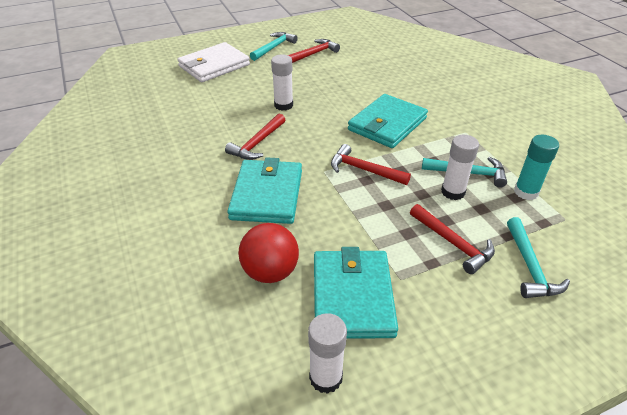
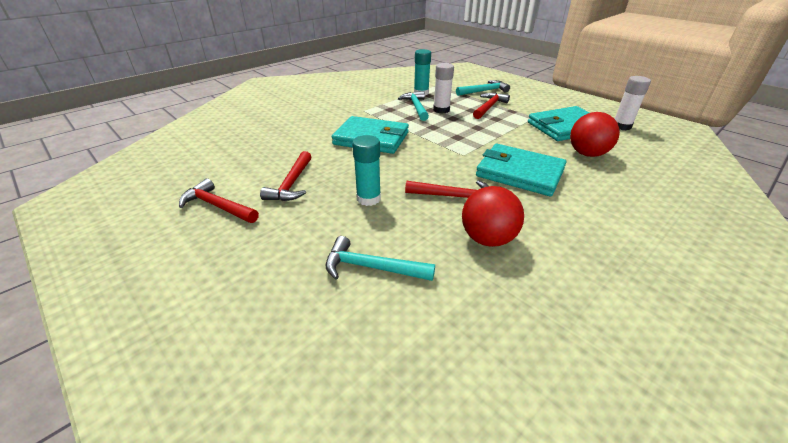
camera: 110 degrees left, 5 degrees down
white wallet [177,42,250,82] -> none
turquoise wallet [227,157,302,224] -> turquoise wallet turned 45 degrees clockwise [476,144,566,196]
turquoise hammer [250,32,298,61] -> turquoise hammer moved to [326,236,435,281]
white glue stick [271,55,293,111] -> turquoise glue stick [352,135,381,206]
red hammer [331,144,411,185] -> red hammer moved to [260,151,312,201]
none -> red ball [462,186,524,247]

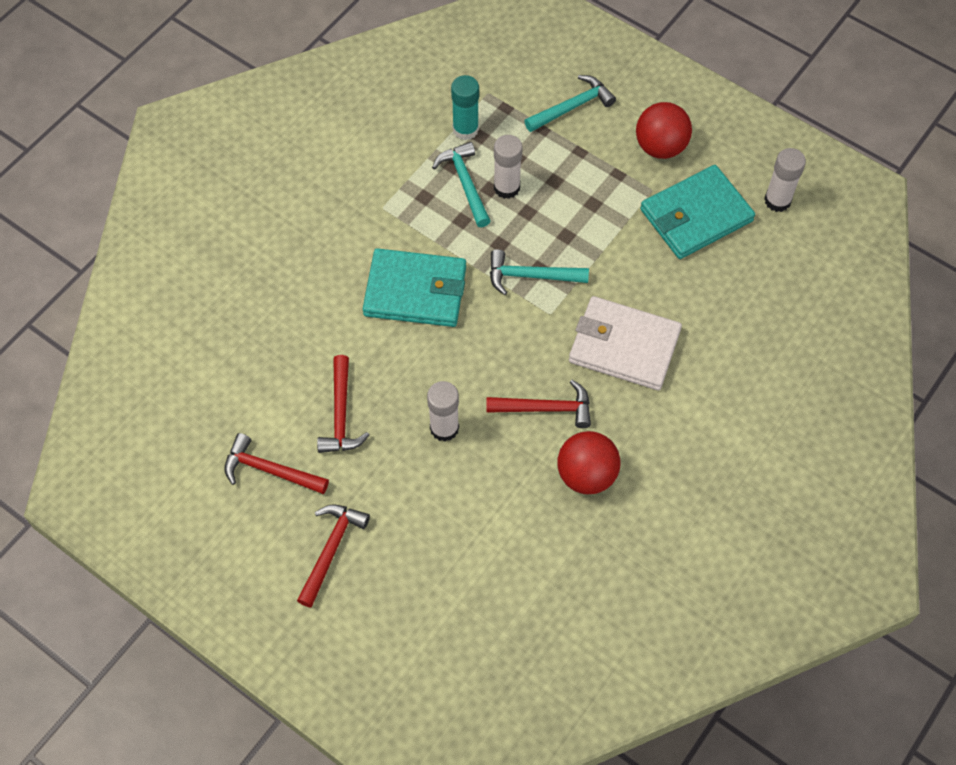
camera: 10 degrees left, 25 degrees up
turquoise hammer [326,236,435,281] -> turquoise hammer moved to [490,249,589,295]
turquoise glue stick [352,135,381,206] -> white glue stick [427,381,459,442]
red hammer [473,93,510,119] -> red hammer moved to [297,505,370,608]
turquoise wallet [476,144,566,196] -> white wallet [569,296,682,390]
red ball [570,112,620,157] -> red ball moved to [636,102,692,159]

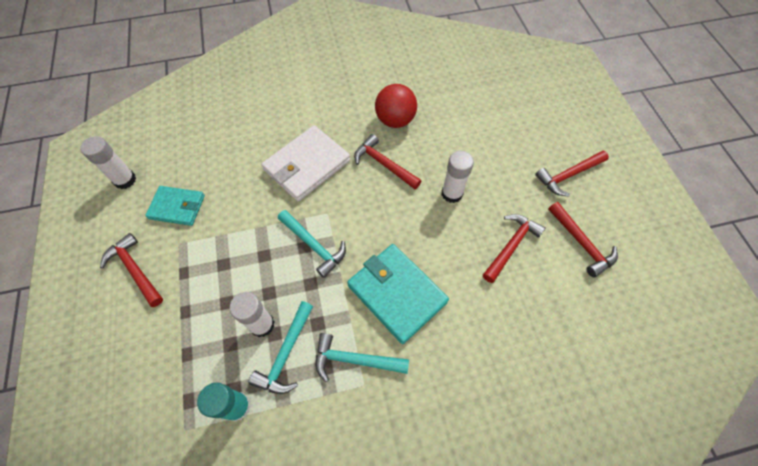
camera: 140 degrees left, 0 degrees up
turquoise hammer [525,75,616,132] -> turquoise hammer moved to [316,333,409,382]
white wallet [569,296,682,390] -> white wallet turned 75 degrees clockwise [262,125,350,202]
red ball [636,102,692,159] -> red hammer [100,233,163,307]
turquoise wallet [640,165,755,259] -> turquoise wallet [145,186,205,226], size x0.63

